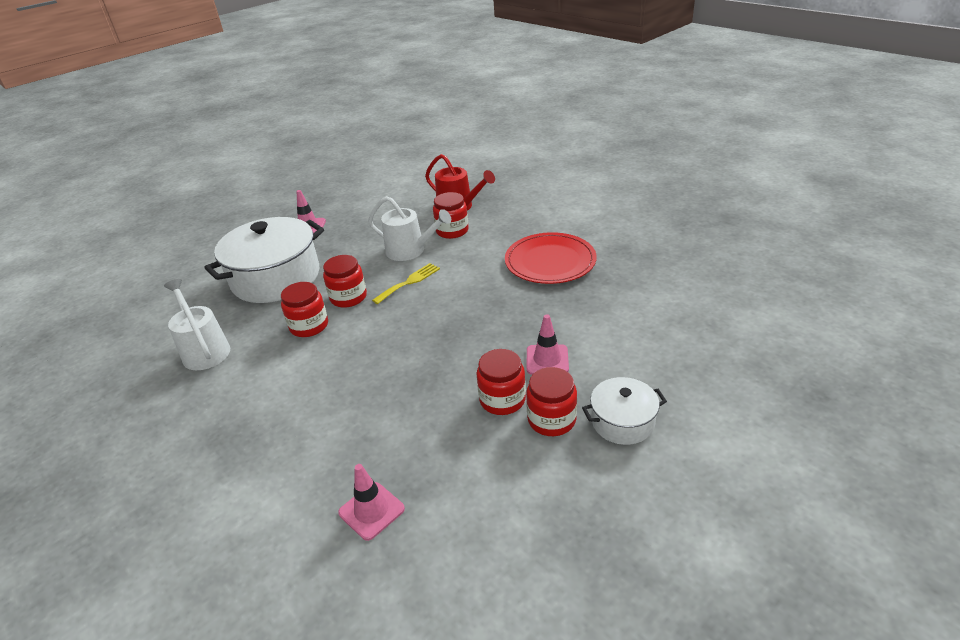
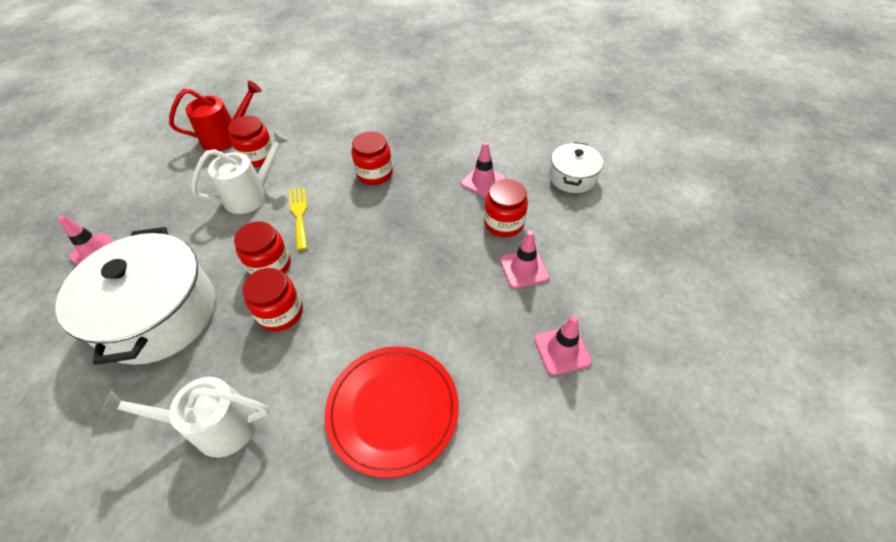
camera: 60 degrees left, 15 degrees up
red plate [505,232,597,284] -> red plate moved to [324,346,459,478]
red jar [526,367,577,436] -> red jar moved to [351,132,393,185]
none -> pink traffic cone [500,230,549,289]

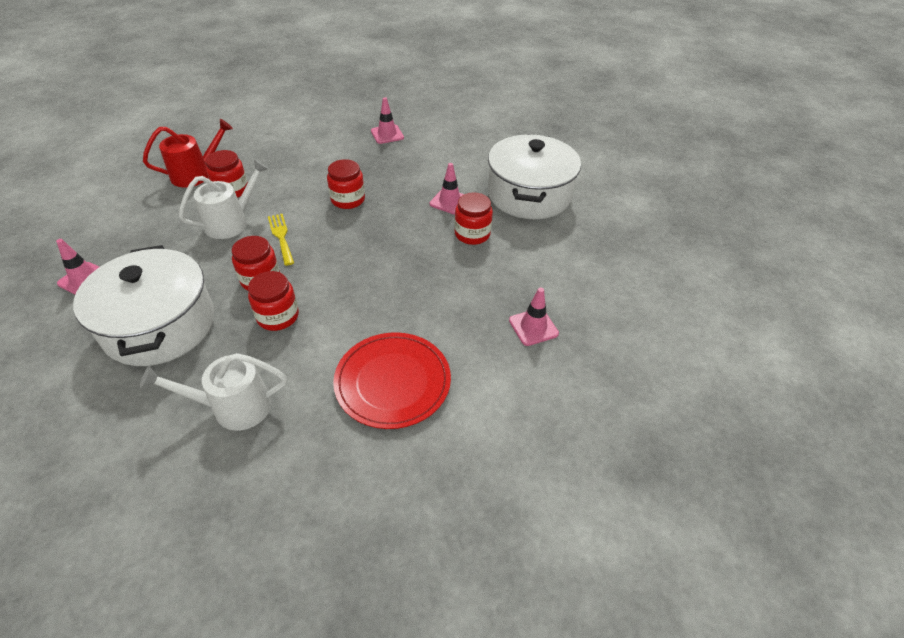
camera: 10 degrees left, 5 degrees down
pink traffic cone [500,230,549,289] -> pink traffic cone moved to [371,97,404,144]
white pot [549,142,603,193] -> white pot [488,134,581,219], size x1.97

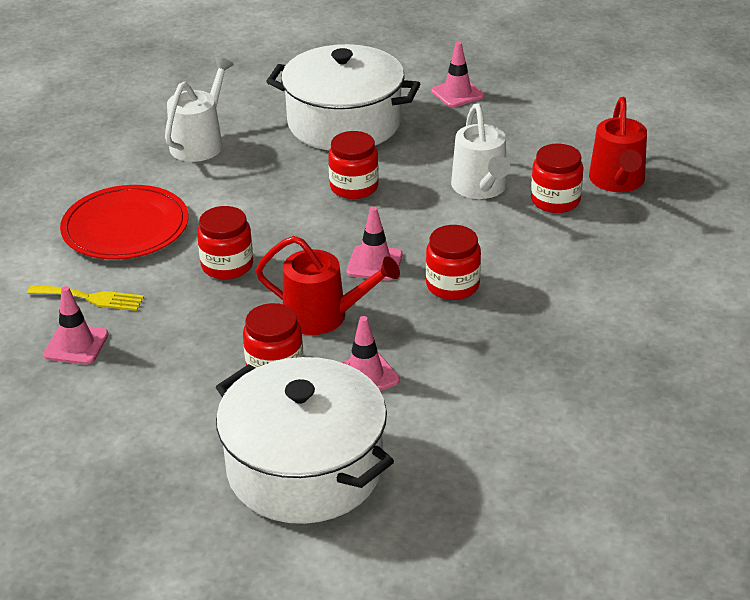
camera: 125 degrees right, 10 degrees down
red jar [248,271,299,331] -> red jar moved to [197,206,253,280]
yellow fork [268,214,294,266] -> yellow fork moved to [27,285,144,311]
pink traffic cone [371,97,404,144] -> pink traffic cone moved to [347,206,402,281]
none -> red watering can [256,236,400,335]

